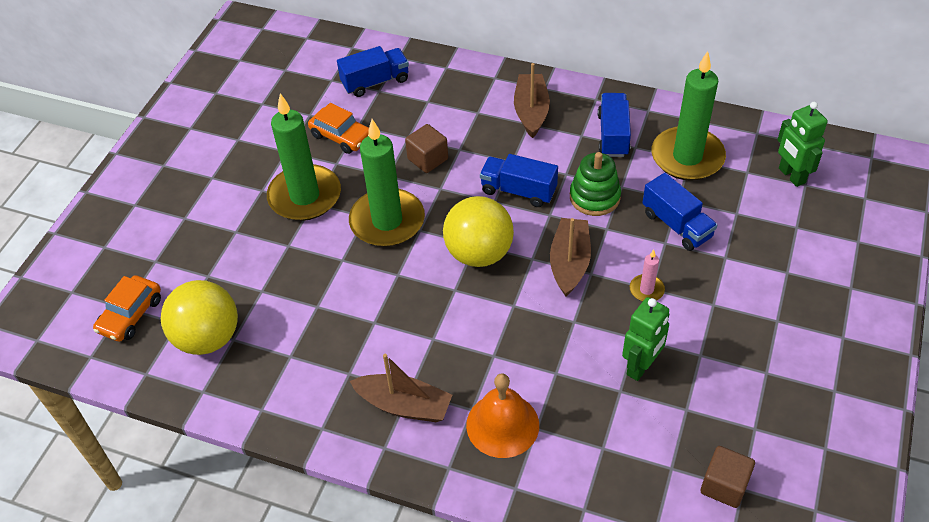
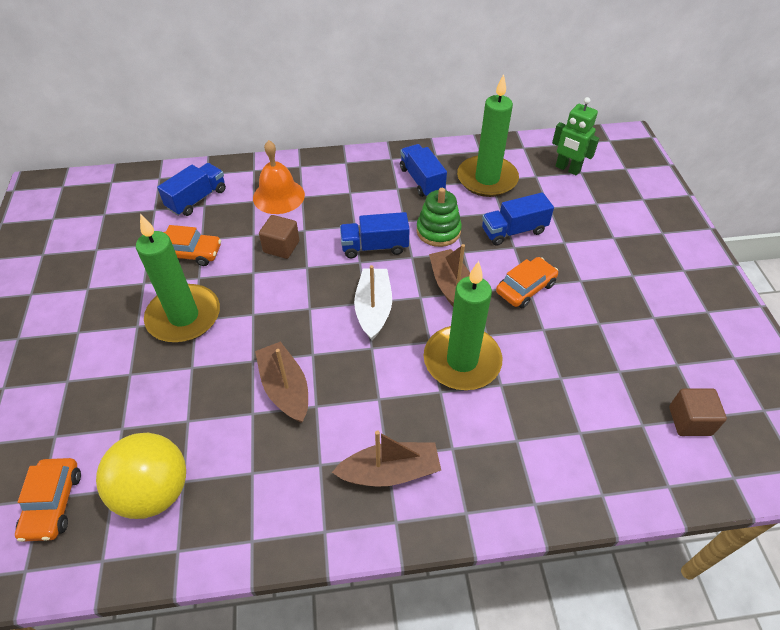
camera: 30 degrees left, 0 degrees up
green candle [349,119,425,247] -> green candle moved to [424,261,502,390]
yellow ball [443,196,514,267] -> white boat [354,265,392,340]
orange bell [466,373,539,458] -> orange bell moved to [253,140,305,214]
brown boat [514,63,550,138] -> brown boat moved to [255,341,308,423]
green robot [622,297,670,381] -> none
pink candle [630,250,665,301] -> orange car [496,257,558,308]
blue truck [643,173,717,251] -> blue truck turned 135 degrees clockwise [482,192,554,246]

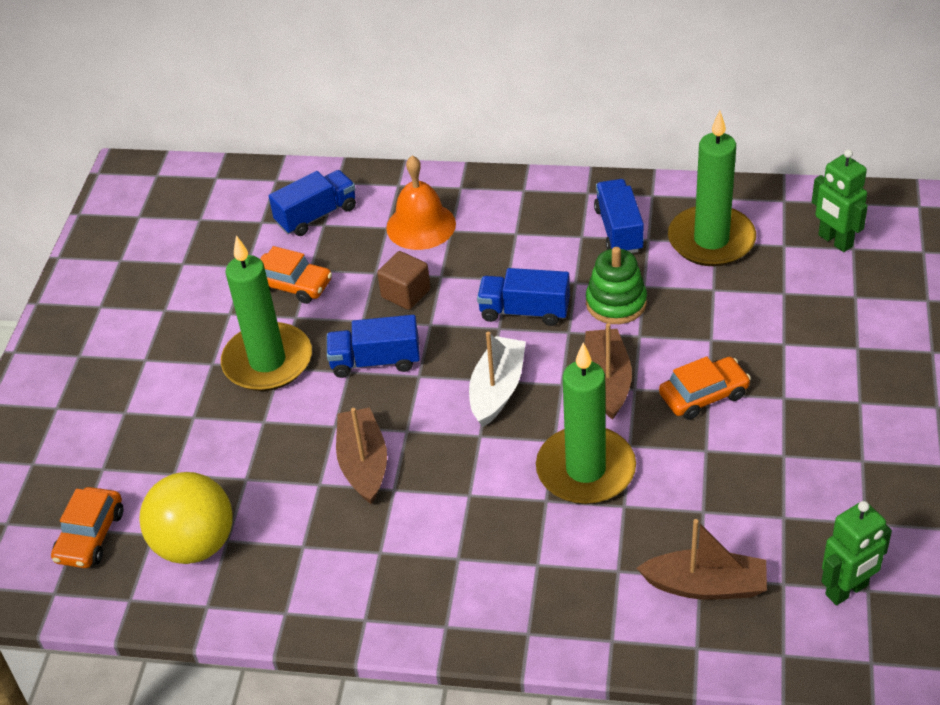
camera: 20 degrees right, 5 degrees down
brown boat [332,430,441,487] -> brown boat moved to [637,519,767,600]
blue truck [482,192,554,246] -> blue truck moved to [327,315,420,378]
brown cube [669,388,727,436] -> green robot [822,501,892,605]

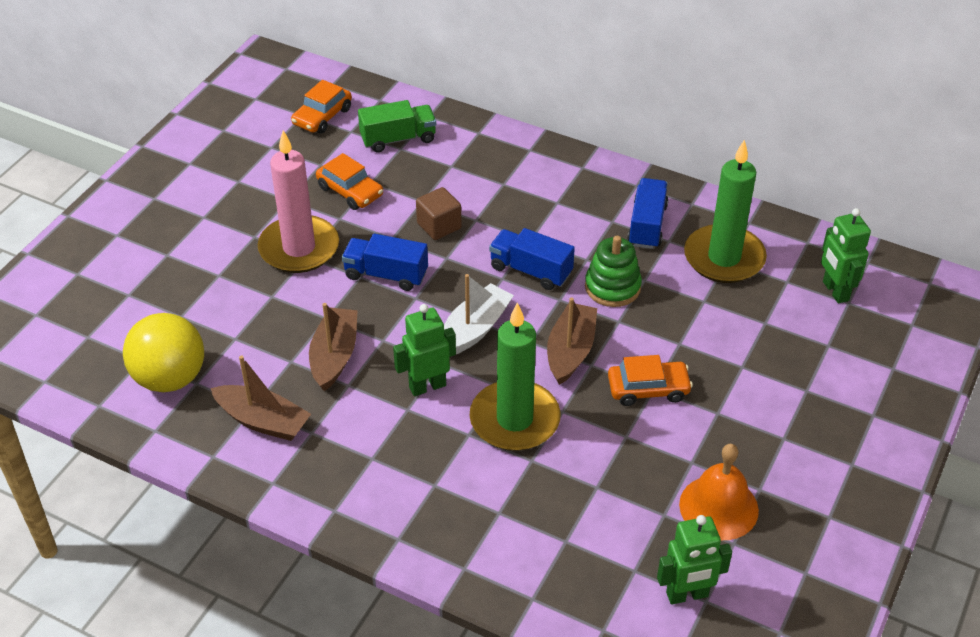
camera: 15 degrees right, 0 degrees up
orange car [51,487,123,568] -> orange car moved to [291,80,352,134]
green candle [221,235,312,391] -> pink candle [258,130,339,273]
blue truck [269,170,356,236] -> green truck [358,100,436,152]
orange bell [386,156,456,250] -> orange bell moved to [679,444,759,540]
brown boat [637,519,767,600] -> brown boat moved to [211,355,311,441]
none -> green robot [393,304,456,396]

